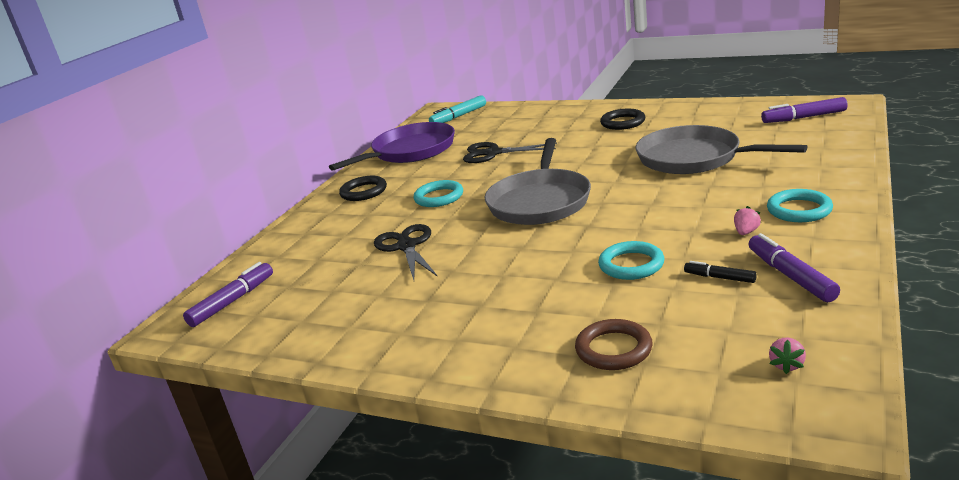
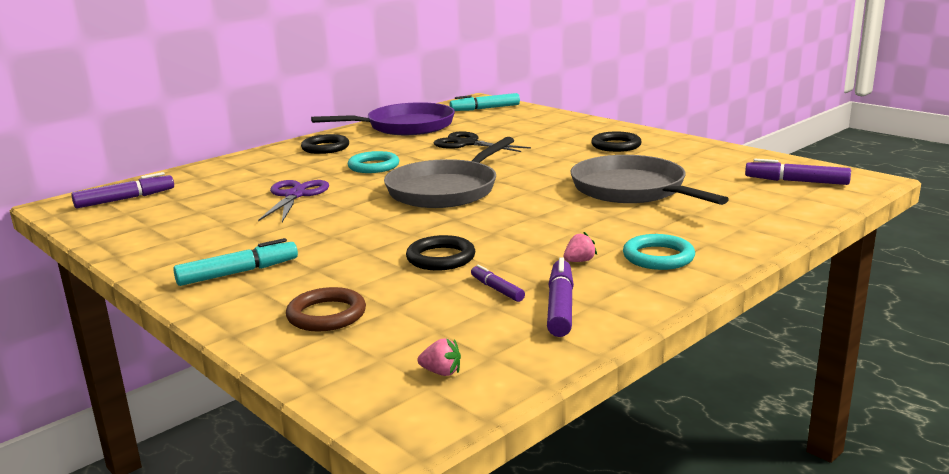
camera: 20 degrees right, 5 degrees down
black scissors [374,224,438,280] -> purple scissors [258,180,329,222]
turquoise ring [598,241,664,280] -> black ring [406,235,475,271]
black marker [684,261,757,283] -> purple marker [471,264,525,302]
pink strawberry [769,338,806,374] -> pink strawberry turned 120 degrees counterclockwise [418,338,461,376]
none -> turquoise marker [173,238,298,286]

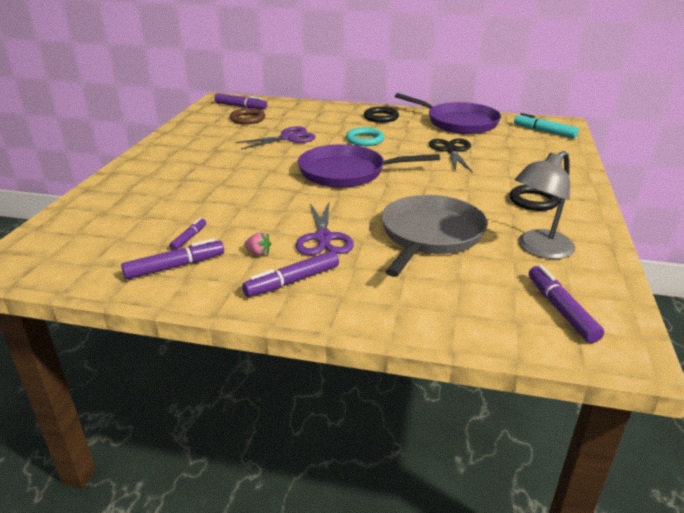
camera: 55 degrees right, 10 degrees up
turquoise marker [173,238,298,286] -> none
brown ring [286,287,366,332] -> brown ring moved to [230,108,265,124]
grey pan [384,137,514,208] -> purple pan [298,144,440,188]
black ring [406,235,475,271] -> none
pink strawberry [418,338,461,376] -> none
turquoise ring [623,234,695,270] -> purple marker [242,251,339,297]
none -> purple scissors [296,202,354,255]
none -> grey lamp [515,151,575,259]

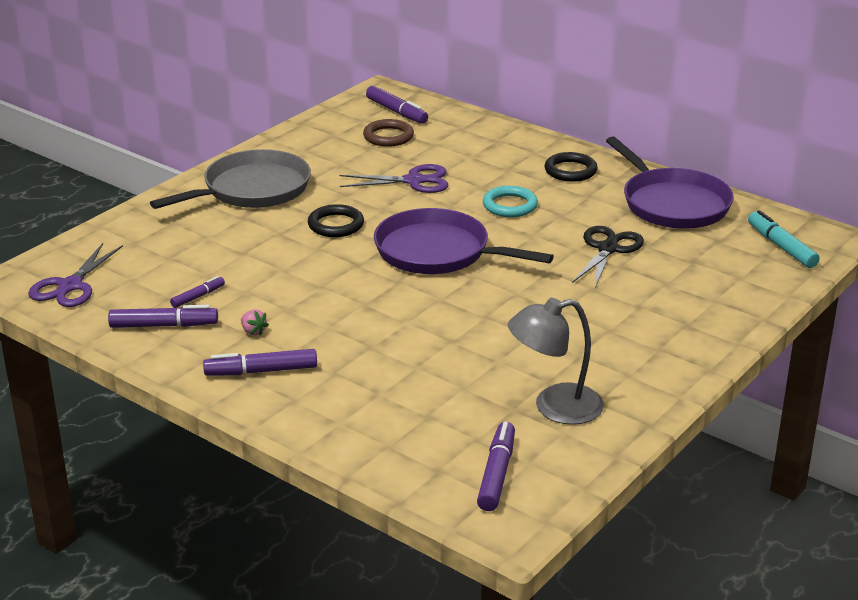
camera: 25 degrees right, 0 degrees up
purple scissors [296,202,354,255] -> purple scissors moved to [28,243,123,307]
grey pan [381,195,487,277] -> grey pan moved to [150,149,311,209]
black ring [510,185,560,211] -> black ring moved to [308,204,364,237]

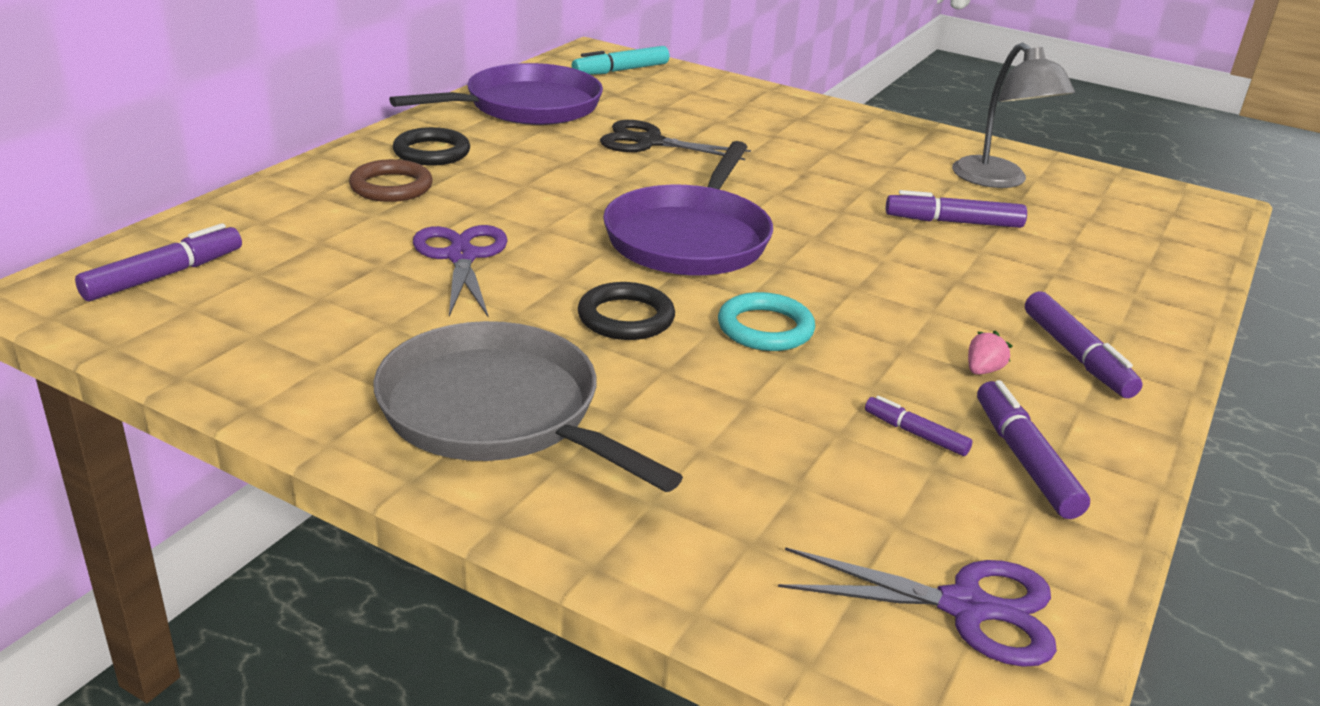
camera: 100 degrees left, 0 degrees up
brown ring [363,119,414,147] -> brown ring moved to [349,159,433,202]
purple marker [477,422,515,511] -> purple marker moved to [886,190,1027,228]
turquoise ring [483,186,538,217] -> turquoise ring moved to [718,292,815,351]

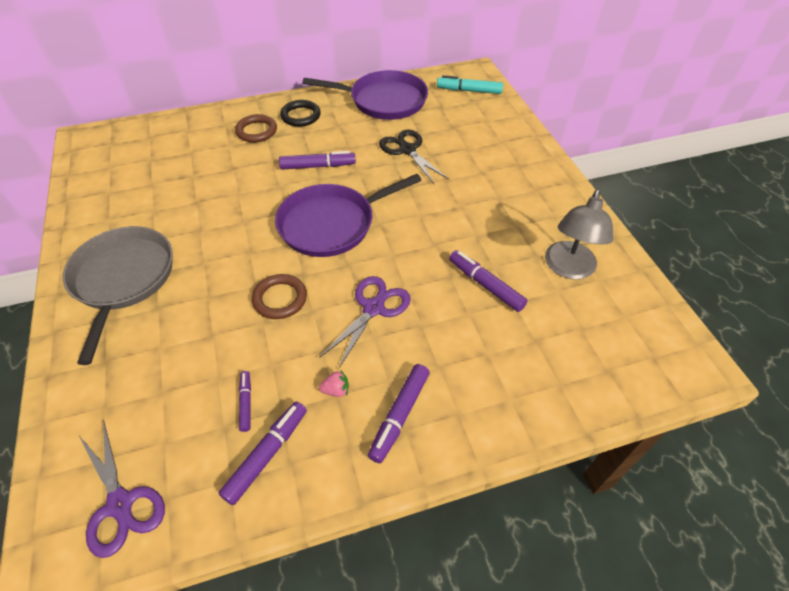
camera: 45 degrees right, 20 degrees up
purple marker [75,223,242,301] -> purple marker moved to [279,151,356,170]
purple scissors [413,225,508,318] -> purple scissors moved to [319,276,411,369]
black ring [578,282,675,340] -> none
turquoise ring [718,292,815,351] -> brown ring [252,274,307,319]

